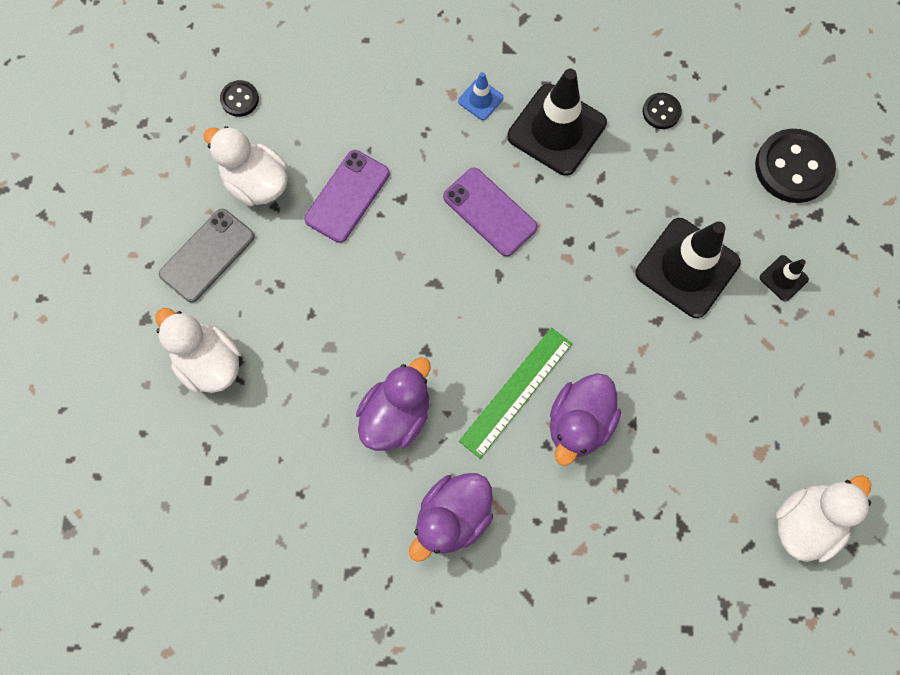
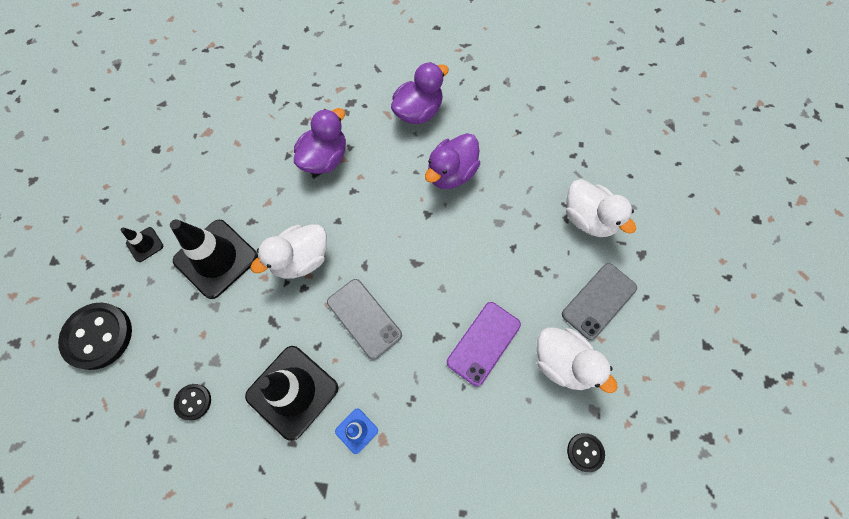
camera: 175 degrees left, 5 degrees down
purple phone [443,168,538,257] -> grey phone [327,279,402,360]
green ruler [459,327,572,458] -> none
white duck [776,475,871,562] -> white duck moved to [251,224,327,279]

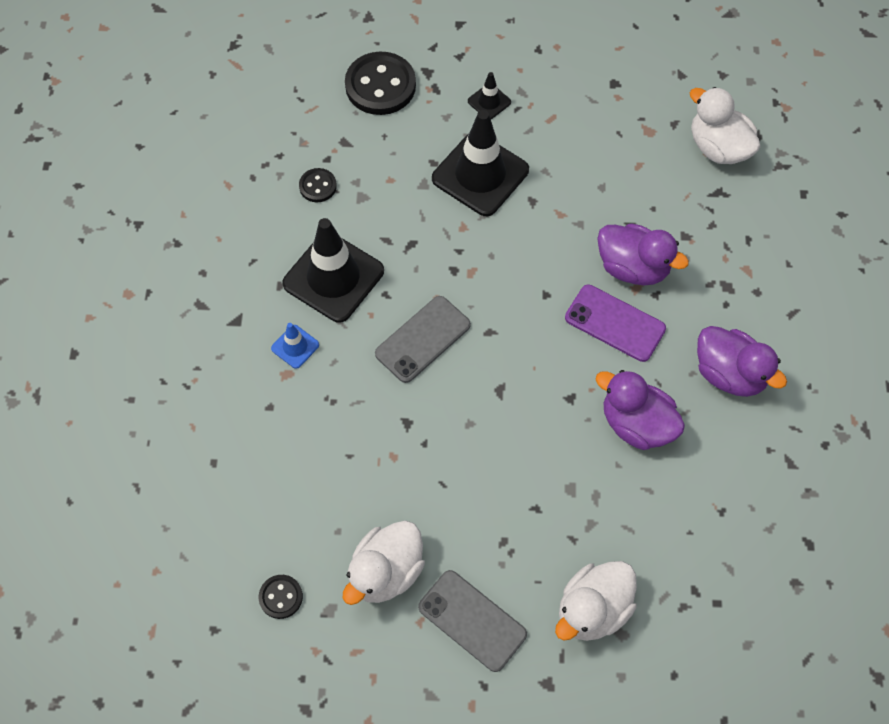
camera: 85 degrees right, 5 degrees down
white duck [251,224,327,279] -> white duck moved to [690,87,761,164]
purple phone [447,302,521,386] -> purple phone moved to [565,285,666,362]

